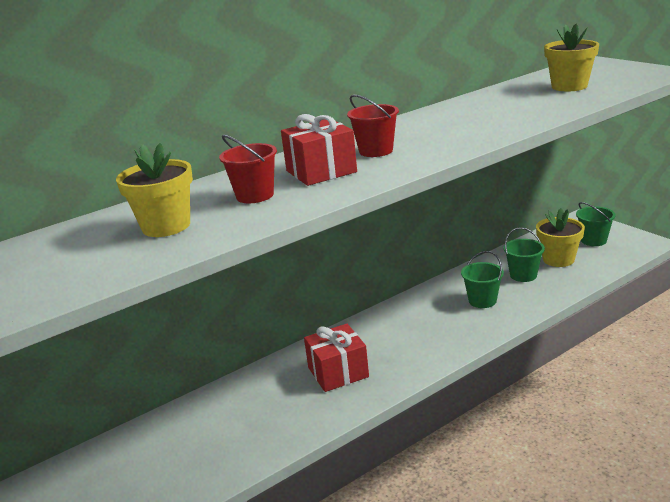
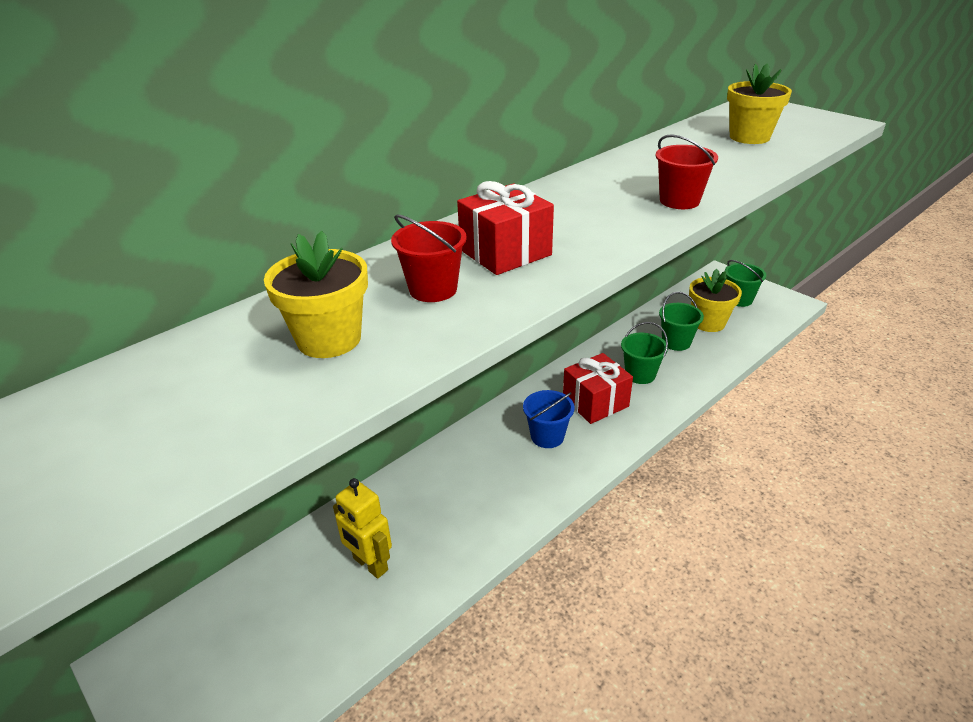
camera: 10 degrees left, 10 degrees up
red gift [304,324,369,392] -> red gift moved to [563,353,633,424]
red bucket [347,94,399,157] -> red bucket moved to [656,134,718,209]
none -> yellow robot [333,478,392,579]
none -> blue bucket [523,390,575,448]

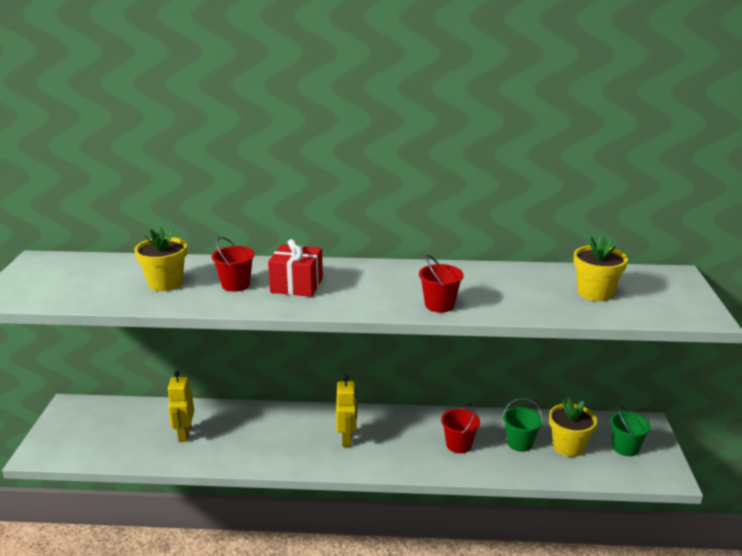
camera: 45 degrees right, 10 degrees down
blue bucket [523,390,575,448] -> yellow robot [336,375,357,447]
red gift [563,353,633,424] -> none
green bucket [621,322,668,384] -> red bucket [441,403,480,453]

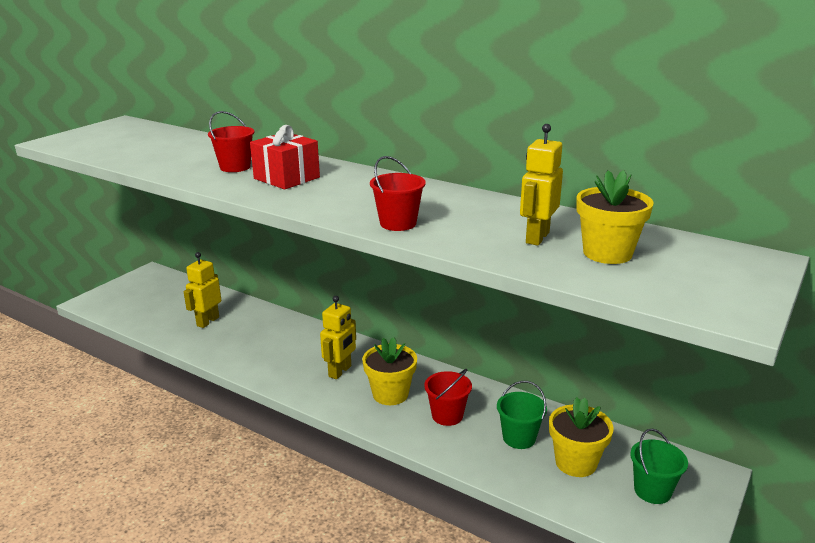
camera: 30 degrees right, 0 degrees up
yellow flower pot [134,227,187,291] -> yellow flower pot moved to [362,337,417,405]
none -> yellow robot [520,124,563,246]

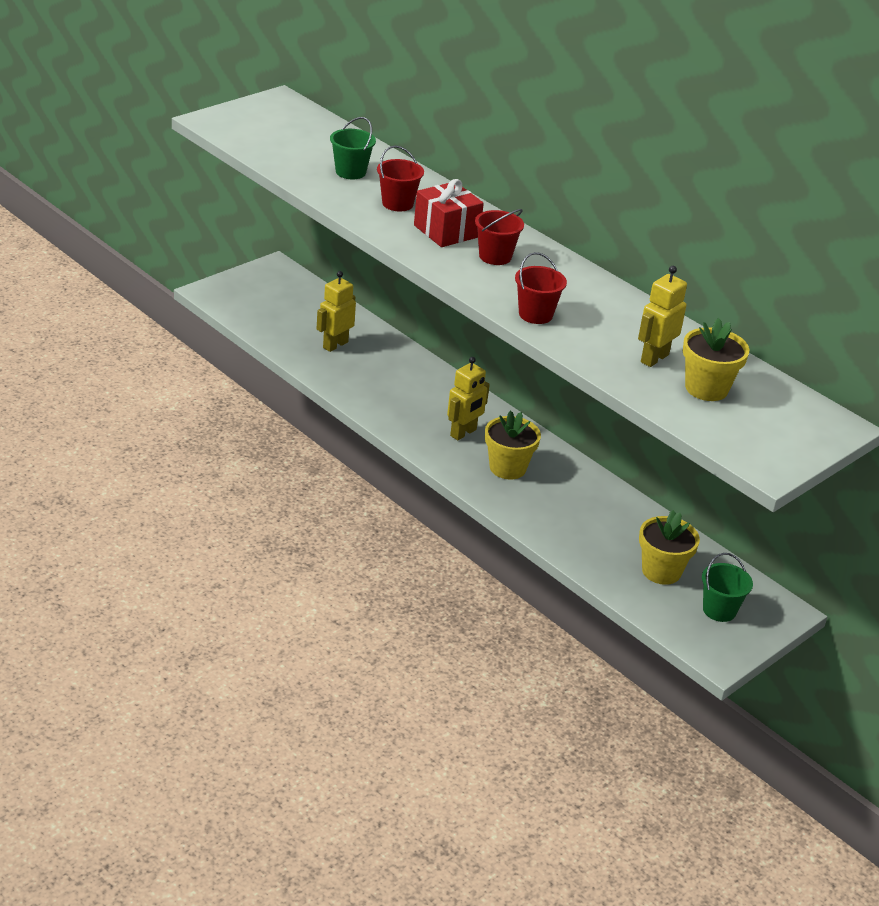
camera: 10 degrees right, 10 degrees up
red bucket [424,369,472,426] -> red bucket moved to [475,209,524,265]
green bucket [497,381,547,449] -> green bucket moved to [330,117,376,179]

